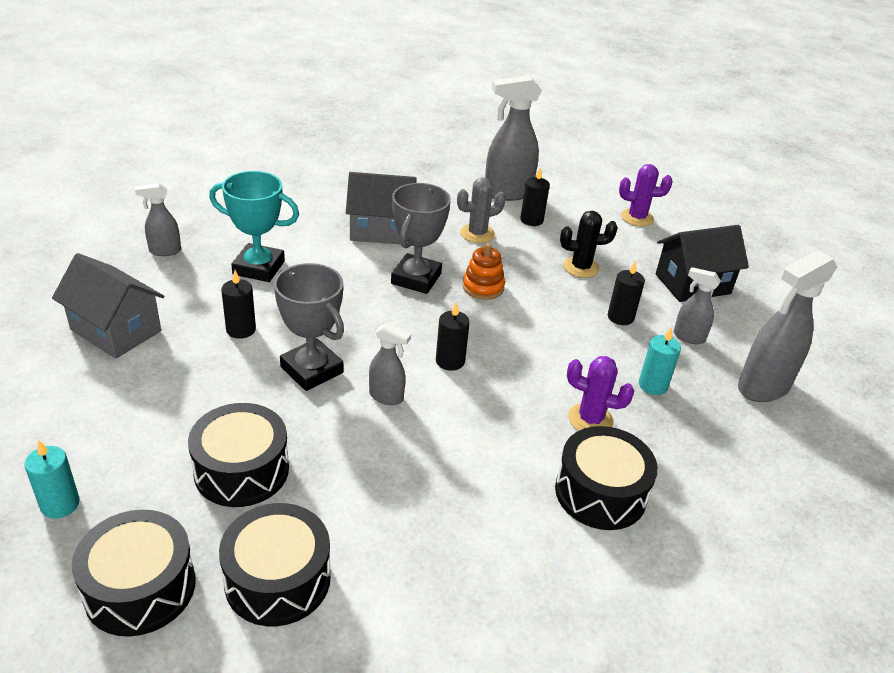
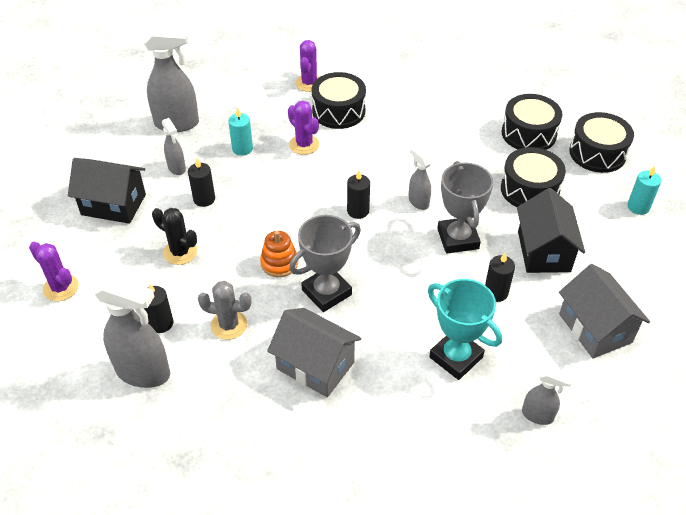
camera: 145 degrees left, 10 degrees up
none -> purple cactus [295,40,320,92]
none -> black house [517,188,585,273]

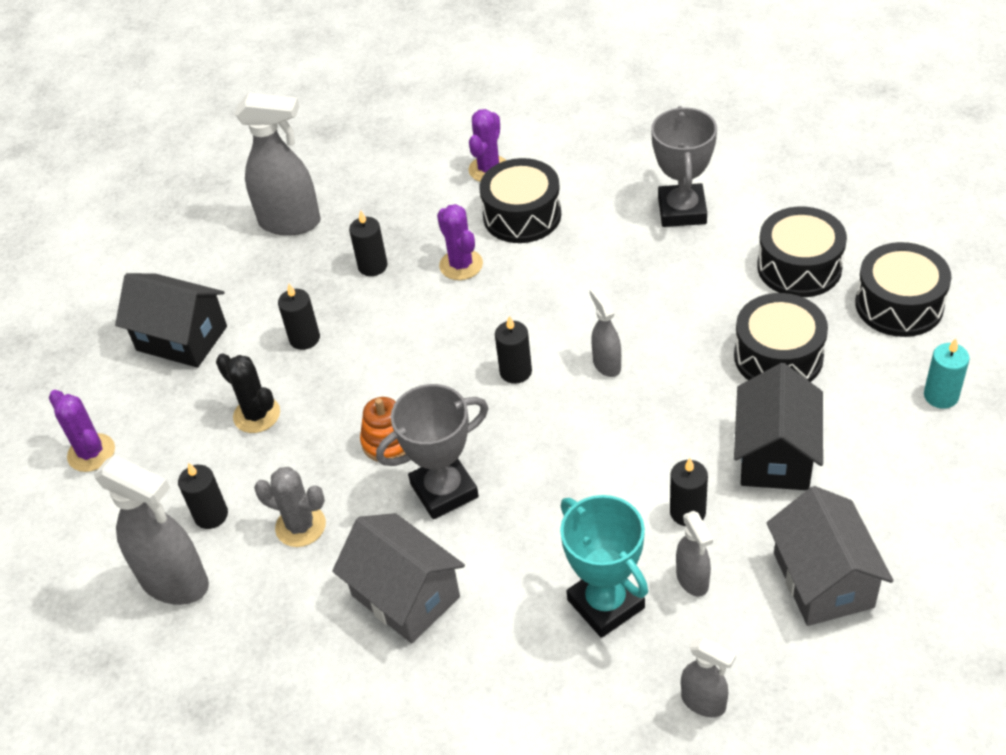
camera: 15 degrees right, 0 degrees up
grey spray bottle [162,118,186,175] -> grey spray bottle moved to [676,511,713,597]
turquoise candle [228,107,253,156] -> black candle [349,210,388,276]
grey trophy [437,161,493,254] -> grey trophy moved to [651,106,717,227]

